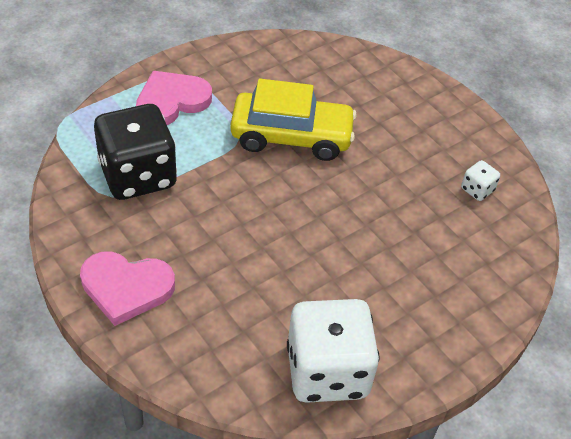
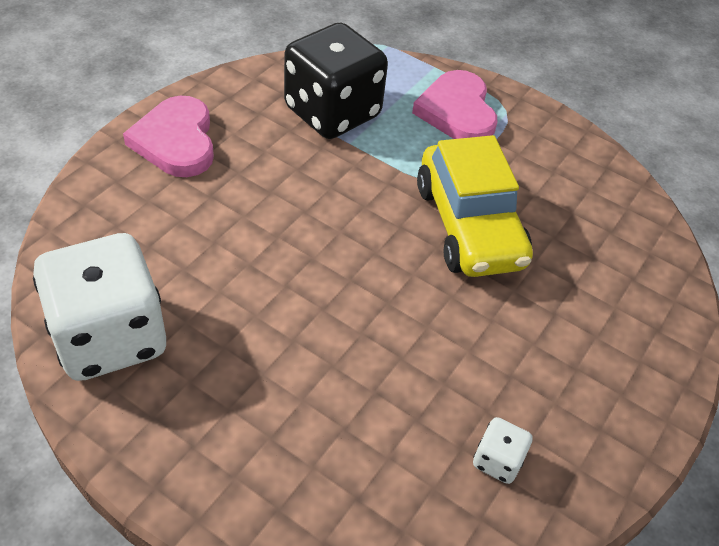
camera: 70 degrees right, 0 degrees up
pink heart [136,71,212,125] -> pink heart turned 135 degrees counterclockwise [412,70,497,139]

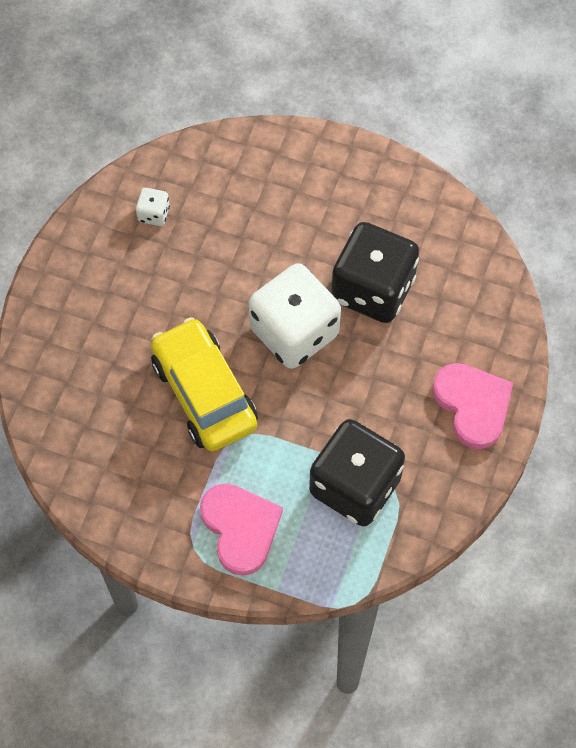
camera: 170 degrees right, 15 degrees up
white dice [33,233,166,381] -> white dice moved to [249,263,341,369]
none -> black dice [331,222,419,323]

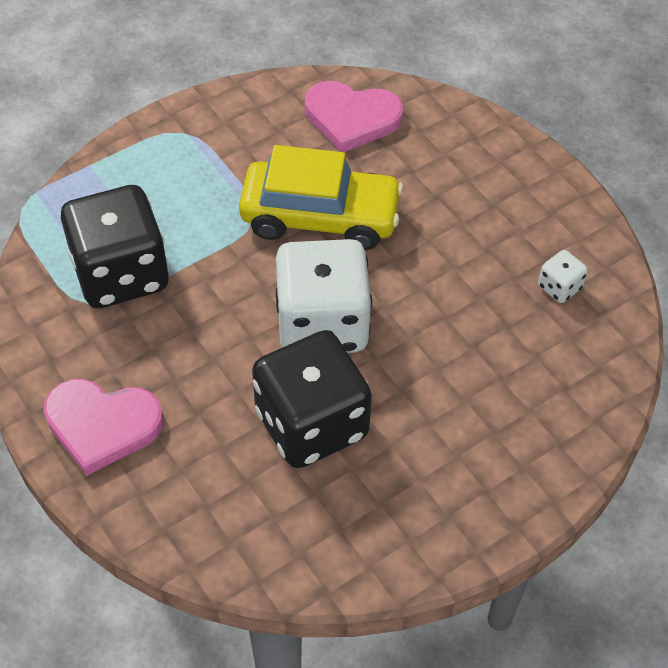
camera: 125 degrees right, 10 degrees down
pink heart [200,483,283,576] -> pink heart moved to [305,81,403,152]

